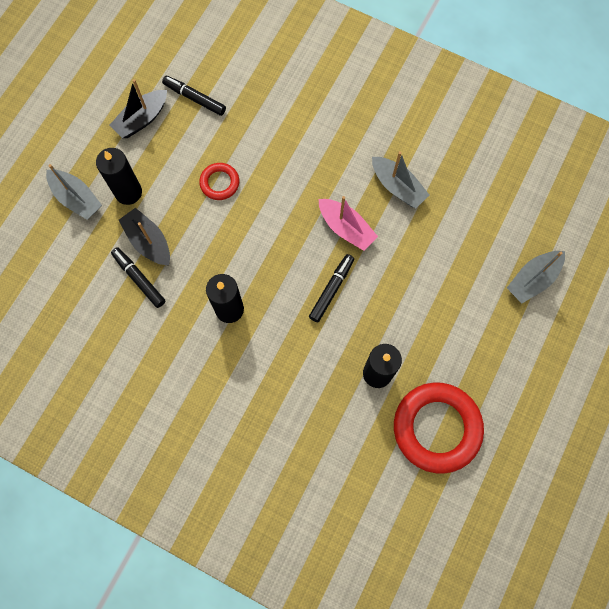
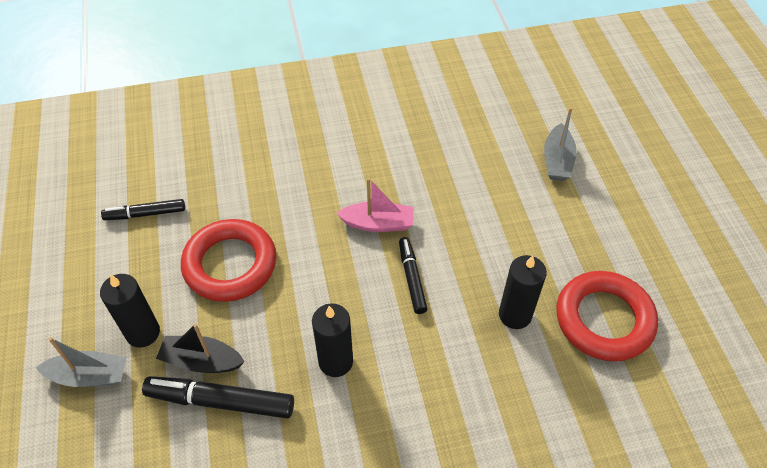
camera: 40 degrees left, 20 degrees down
black boat [109,79,167,138] -> none
black marker [111,247,166,308] -> black marker [142,376,294,419], size x1.58
red ring [199,163,239,200] -> red ring [181,219,276,302], size x2.03
grey boat [372,151,429,208] -> none

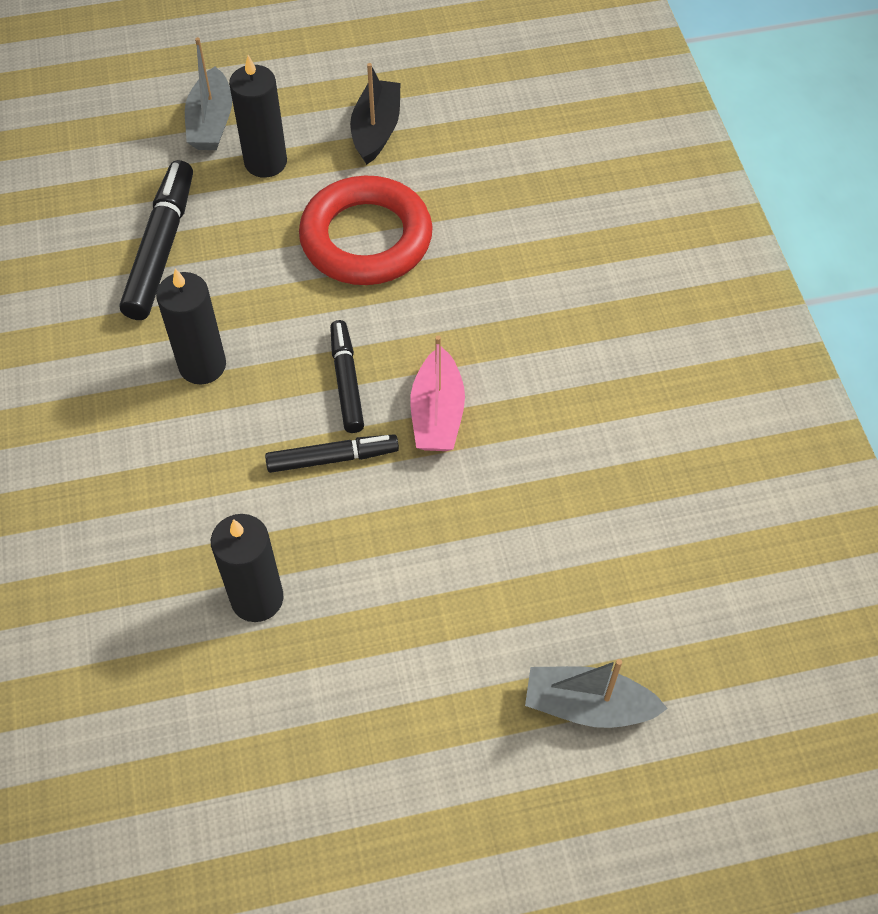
camera: 90 degrees right, 5 degrees up
black marker [101,199,185,220] -> black marker moved to [330,320,364,433]
black boat [156,323,245,373] -> black boat moved to [350,63,401,165]
red ring [557,271,658,361] -> none

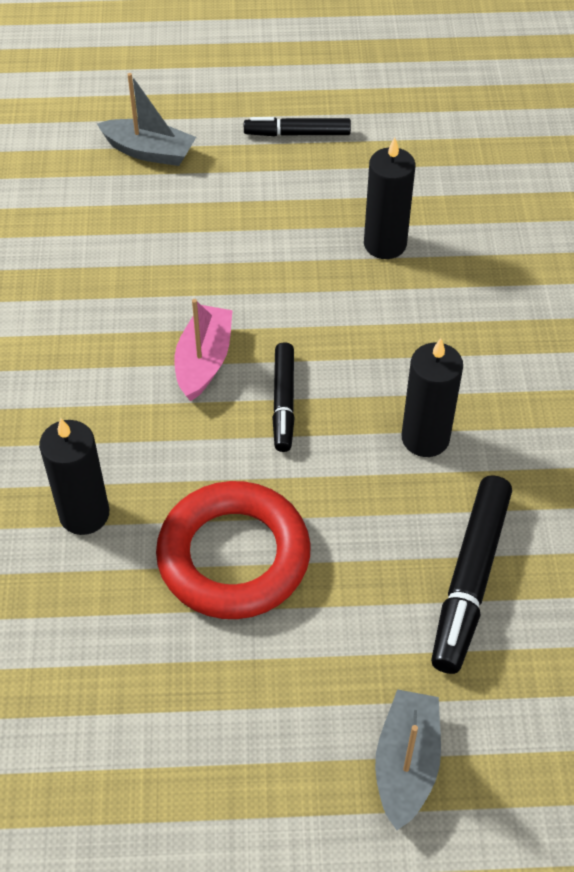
camera: 170 degrees left, 5 degrees down
black candle [229,55,287,178] -> black candle moved to [39,418,109,535]
black marker [265,434,399,473] -> black marker moved to [244,117,351,136]
black boat [350,63,401,165] -> none

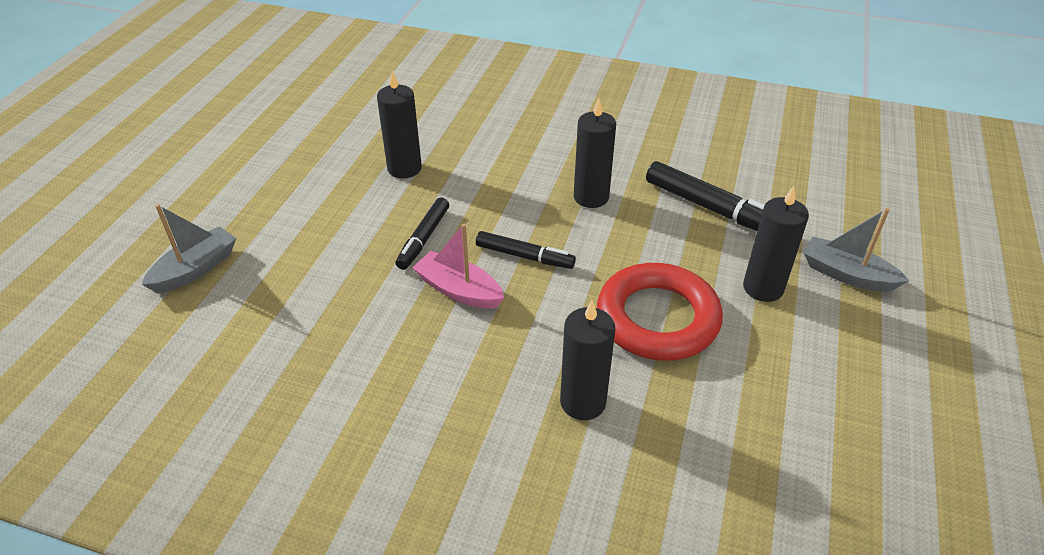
camera: 70 degrees left, 10 degrees down
black marker [244,117,351,136] -> black marker moved to [395,197,449,270]
none -> black candle [743,186,809,302]

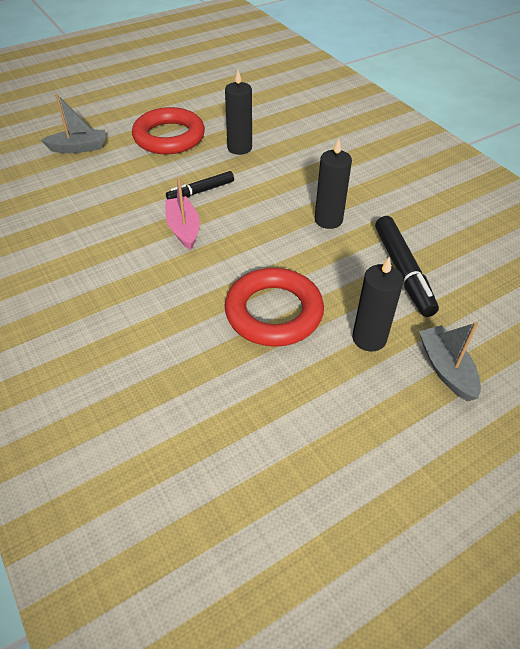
camera: 40 degrees right, 5 degrees up
black marker [476,231,576,269] -> none
black candle [560,300,615,420] -> none
none -> red ring [132,107,205,154]

